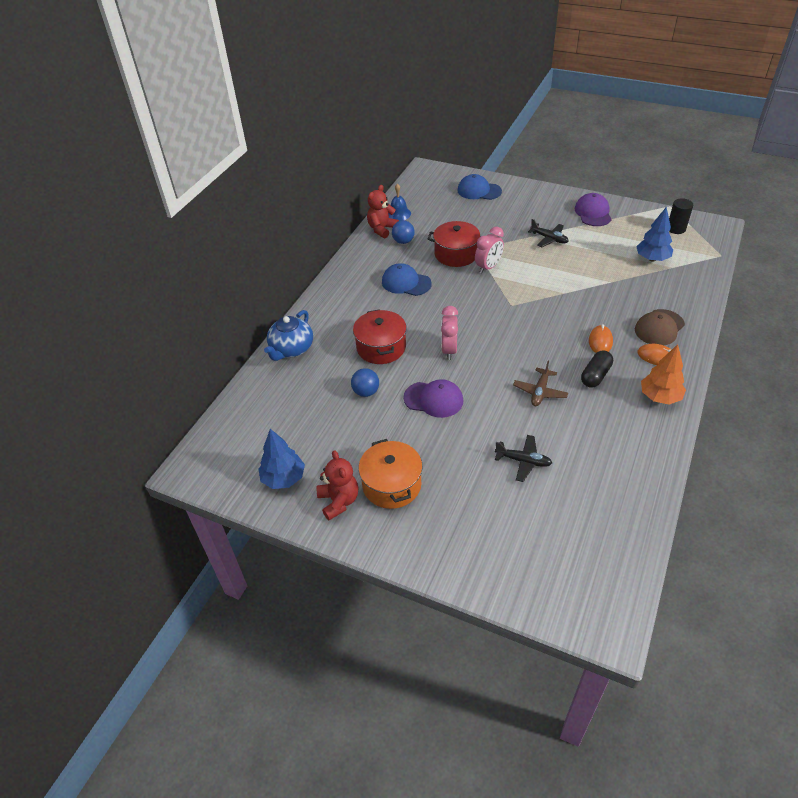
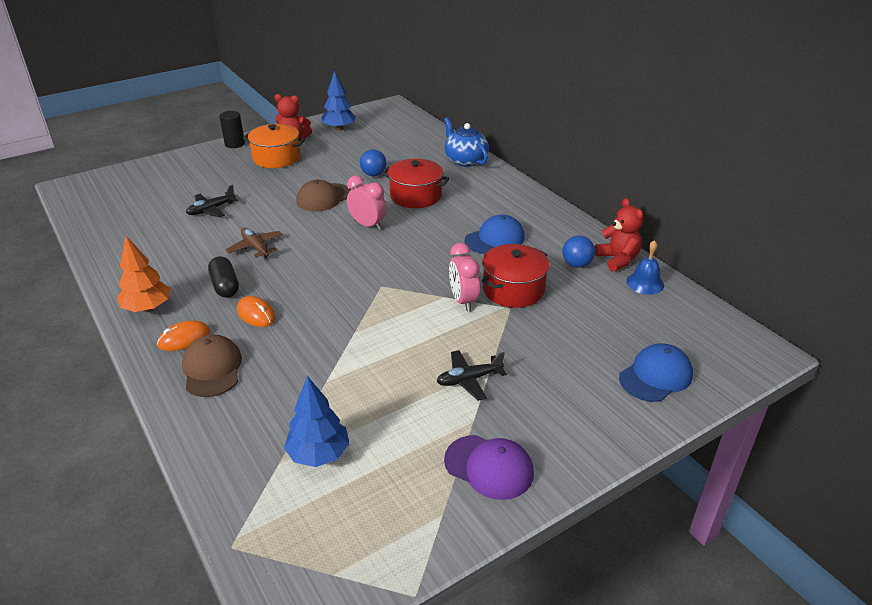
camera: 120 degrees right, 10 degrees down
purple cap [403,379,463,418] -> brown cap [296,180,351,212]
black cylinder [669,198,693,234] -> black cylinder moved to [219,111,245,148]

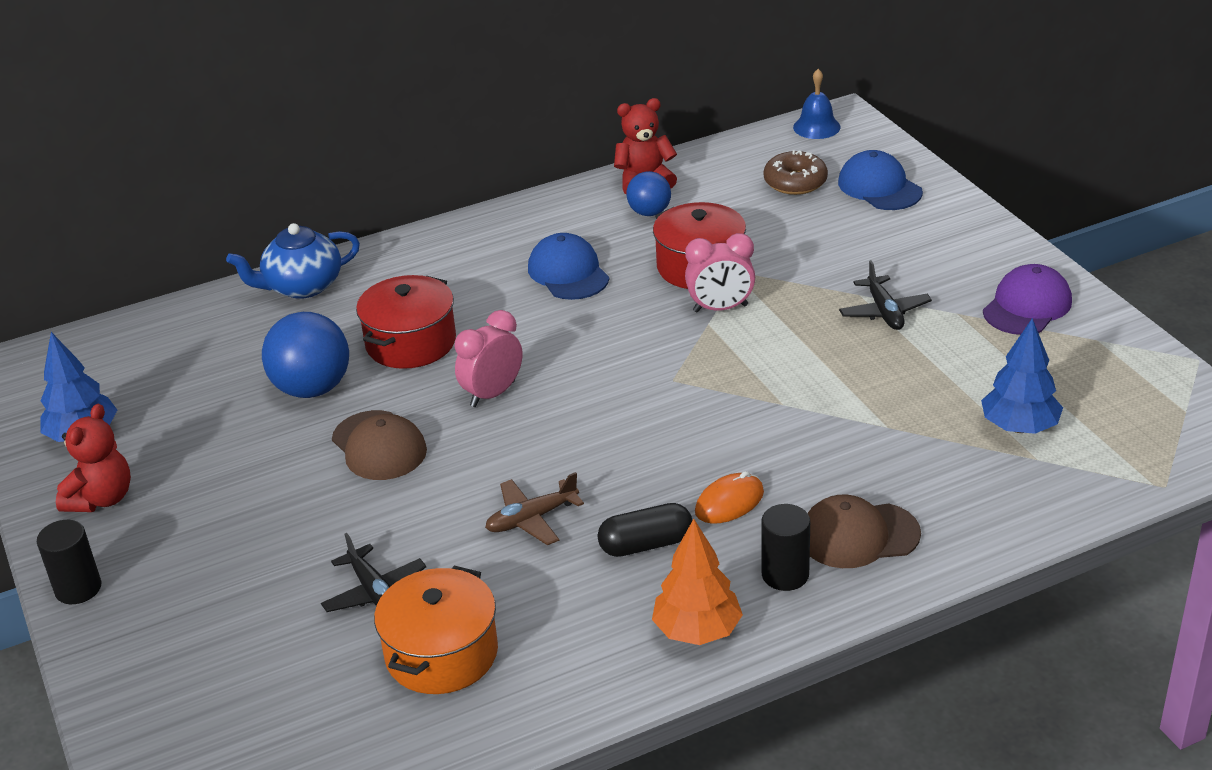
camera: 80 degrees left, 0 degrees up
orange mouse [157,320,210,351] -> black cylinder [761,504,810,591]
orange pot [243,124,305,168] -> orange pot moved to [374,566,498,694]
blue ball [360,149,386,176] -> blue ball [262,312,349,398], size x1.70
blue bell [626,240,664,294] -> blue bell moved to [793,69,841,139]
none -> brown donut [763,150,828,195]

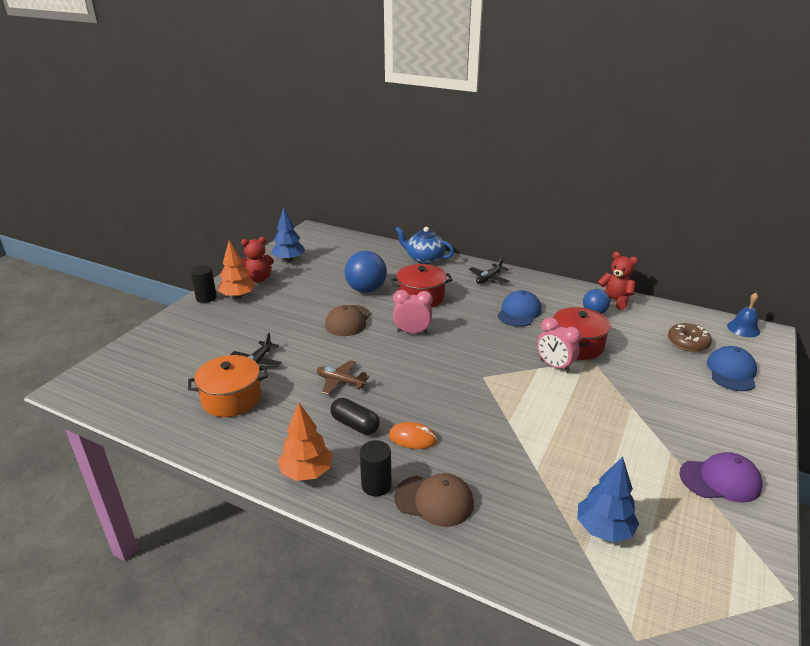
camera: 50 degrees right, 5 degrees down
brown cap [808,495,921,568] -> brown cap turned 150 degrees clockwise [394,473,474,527]
black plane [839,260,932,330] -> black plane moved to [469,257,510,284]
none -> orange tree [218,240,256,299]

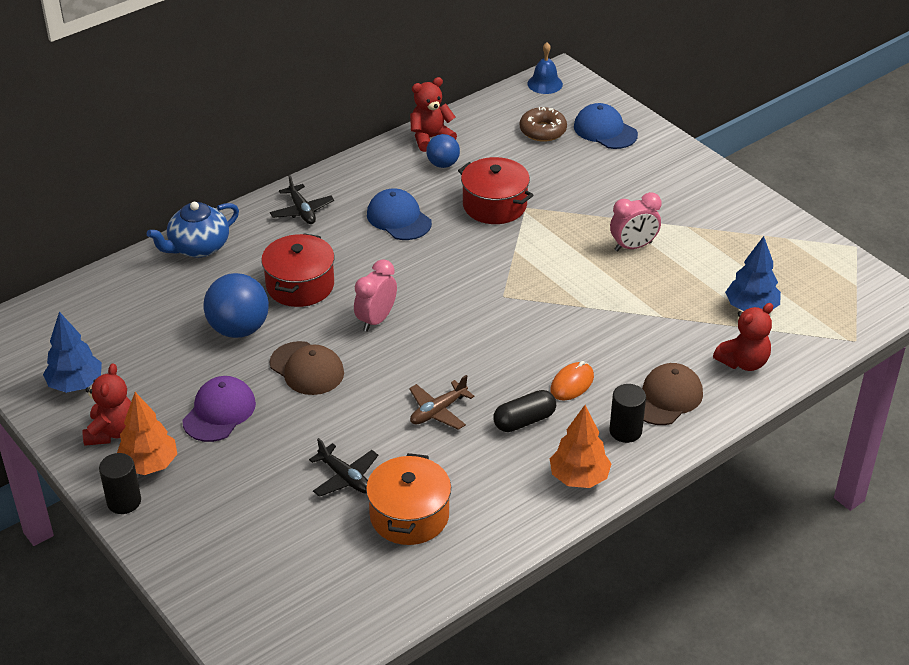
camera: 65 degrees left, 10 degrees up
pink clock [537,317,581,373] -> pink clock moved to [610,192,661,251]
purple cap [679,452,763,503] -> purple cap moved to [182,376,256,442]
none -> red teddy bear [713,303,773,371]

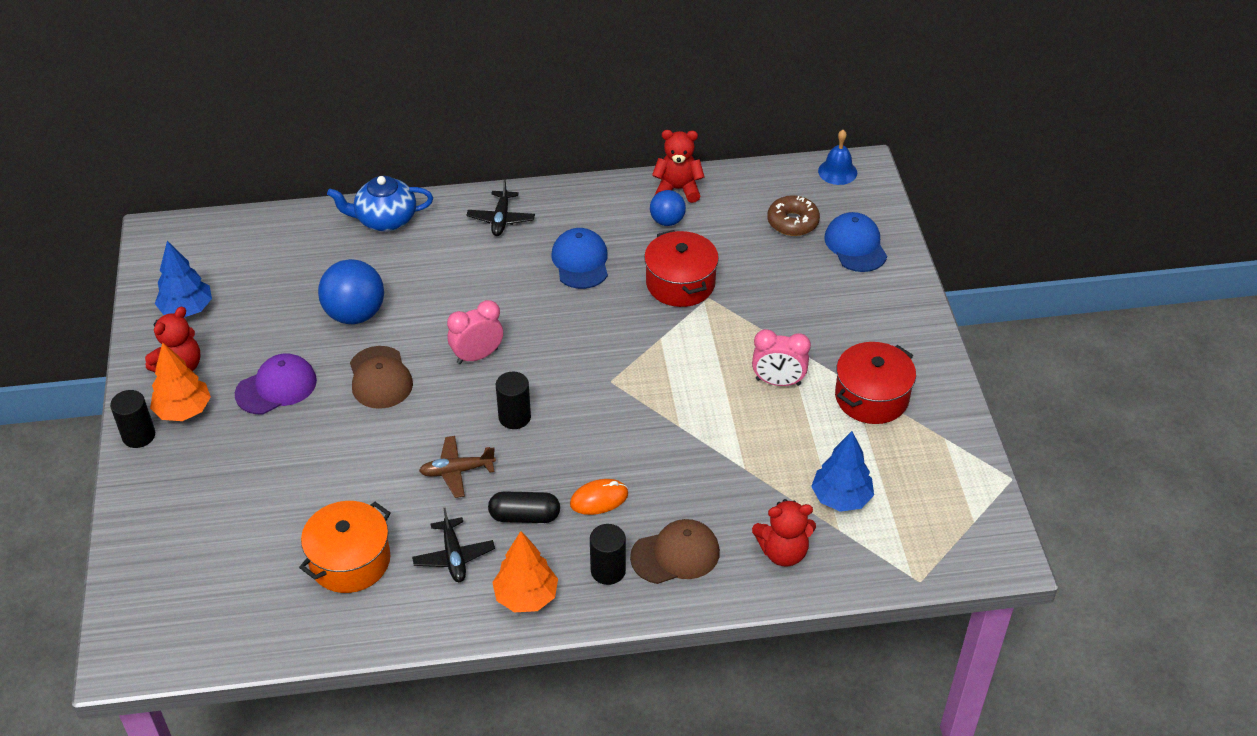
camera: 30 degrees right, 5 degrees up
red pot [261,233,335,307] -> red pot moved to [835,342,916,424]
black plane [309,438,378,497] -> black plane moved to [412,508,495,582]
none -> black cylinder [496,372,531,429]

